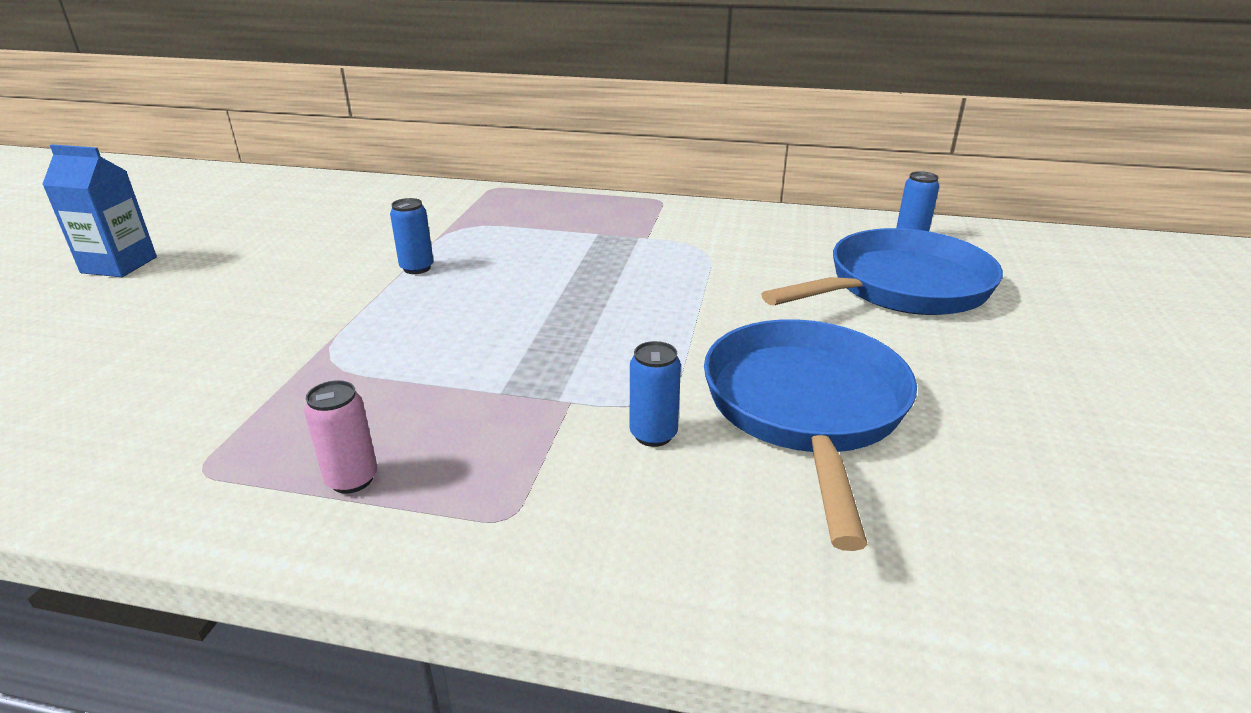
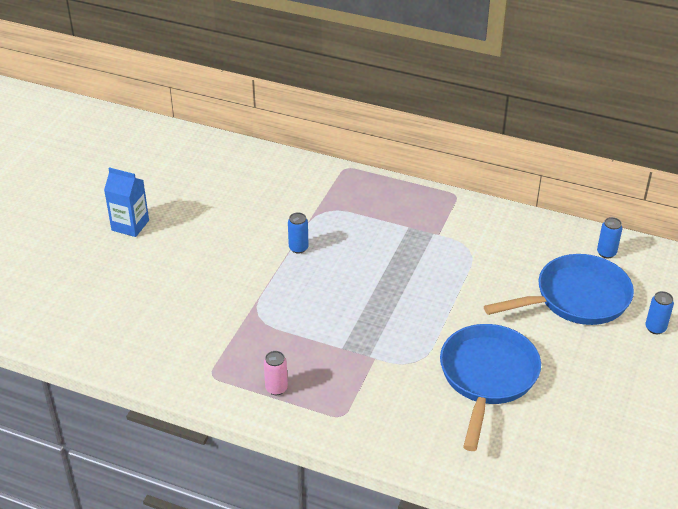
camera: 10 degrees right, 10 degrees up
blue can [630,341,681,447] -> blue can moved to [645,291,674,334]

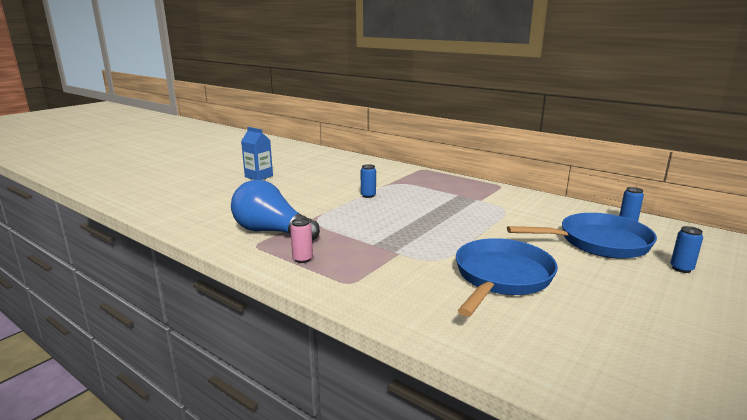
camera: 15 degrees right, 20 degrees down
none -> blue light bulb [231,180,320,241]

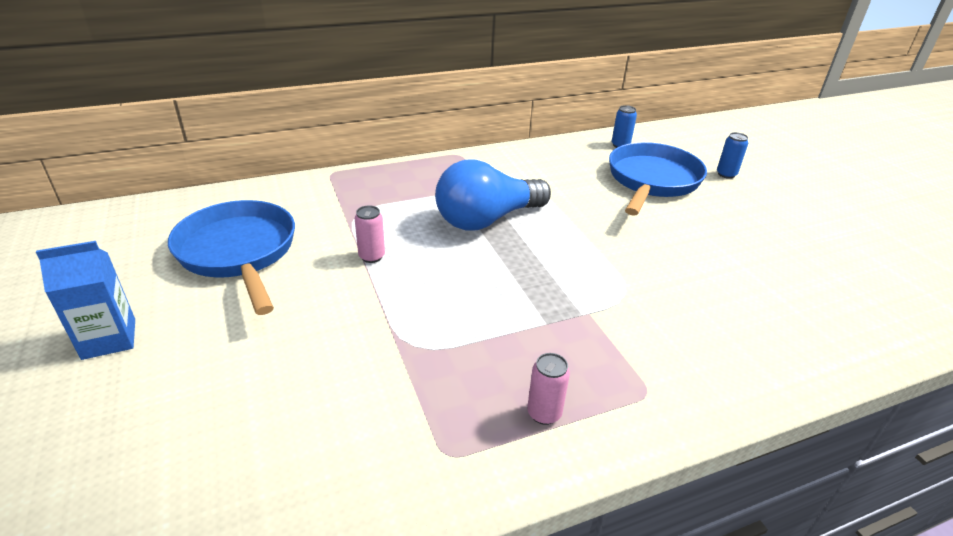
camera: 60 degrees left, 15 degrees up
blue light bulb [231,180,320,241] -> blue light bulb moved to [435,159,551,231]
blue can [361,164,376,198] -> pink can [355,205,385,263]
blue pan [456,238,558,317] -> blue pan moved to [168,200,295,315]

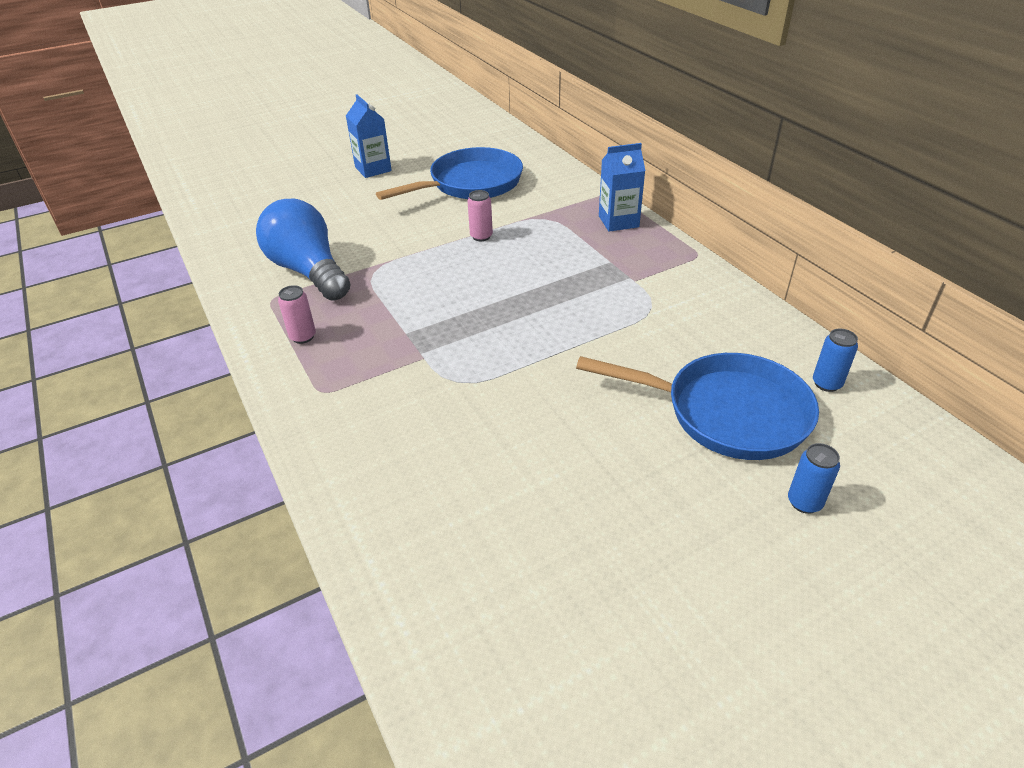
camera: 85 degrees right, 5 degrees up
blue light bulb [435,159,551,231] -> blue light bulb moved to [256,199,350,301]
none -> blue carton [599,143,645,232]

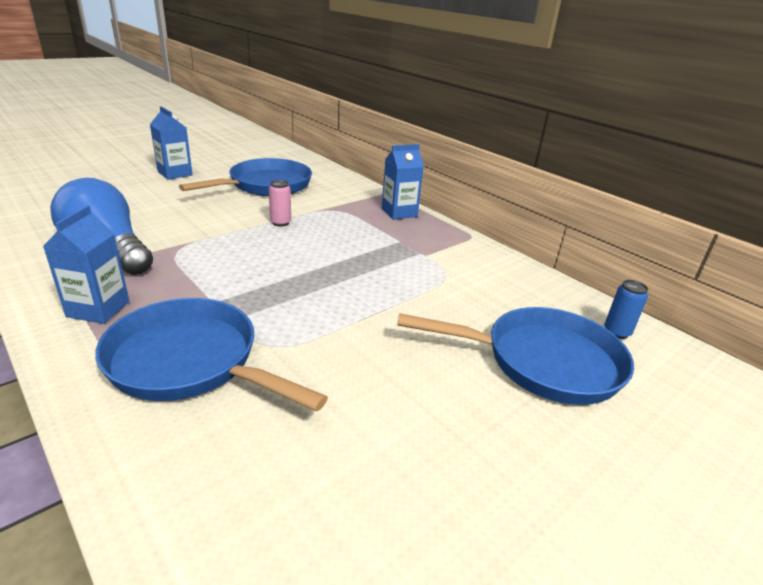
camera: 15 degrees left, 10 degrees down
pink can [278,285,316,344] -> blue carton [43,206,129,324]
blue can [788,443,840,514] -> none
none -> blue pan [95,298,328,411]

